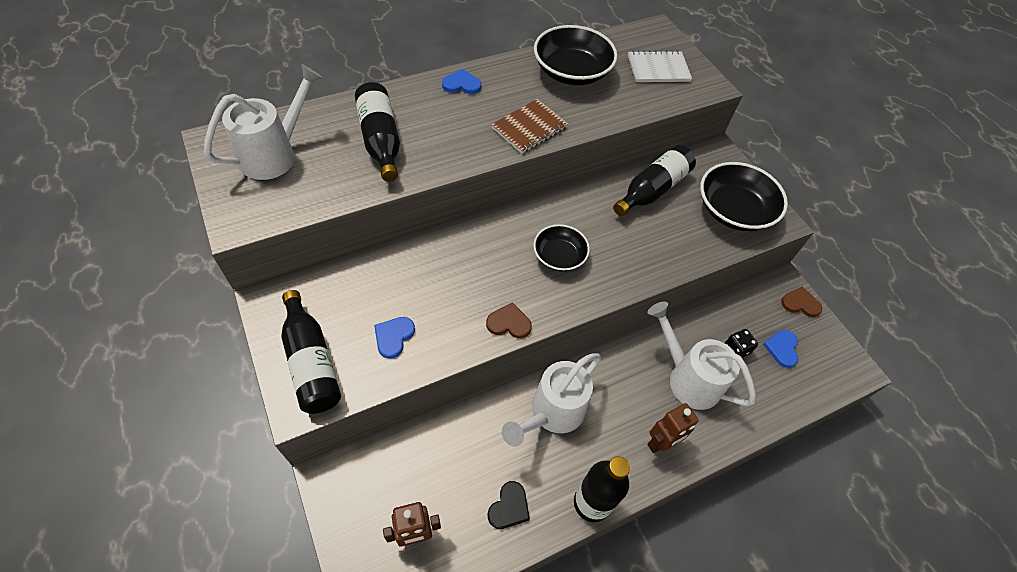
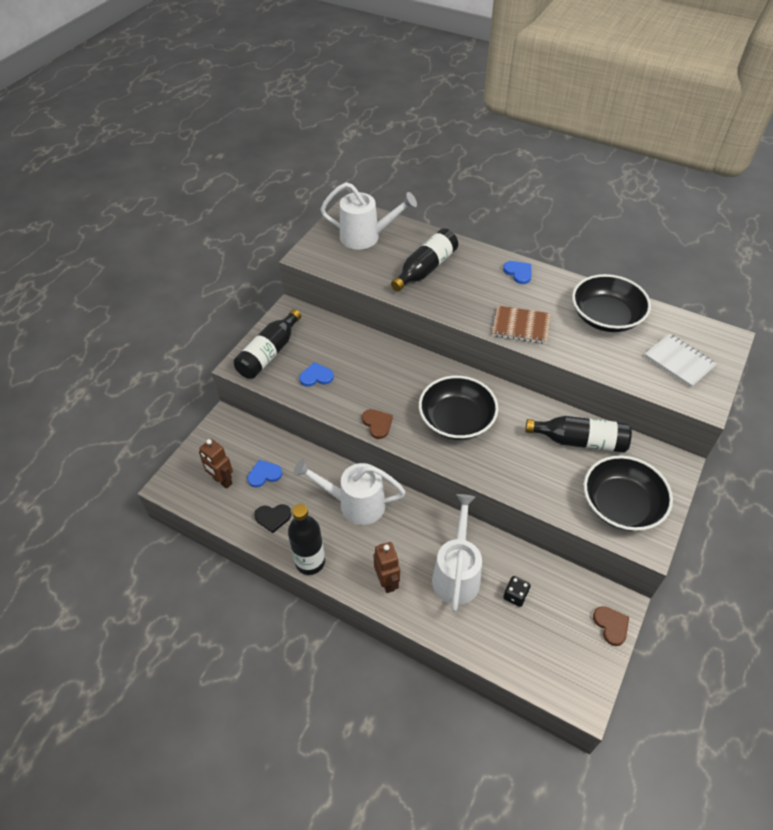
camera: 60 degrees right, 5 degrees down
black bowl [533,224,590,271] -> black bowl [419,376,498,440], size x1.64
brown robot [647,403,699,453] -> brown robot turned 135 degrees counterclockwise [374,542,400,593]
blue heart [763,330,798,368] -> blue heart moved to [247,460,282,487]

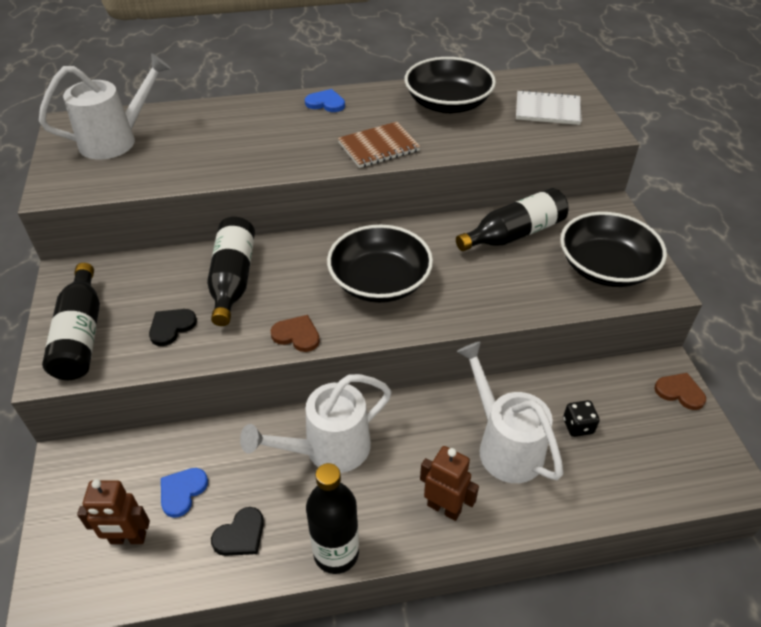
camera: 40 degrees left, 5 degrees down
blue heart [299,362,334,387] -> black heart [149,309,197,346]
black bottle [391,228,458,291] -> black bottle moved to [207,217,255,326]

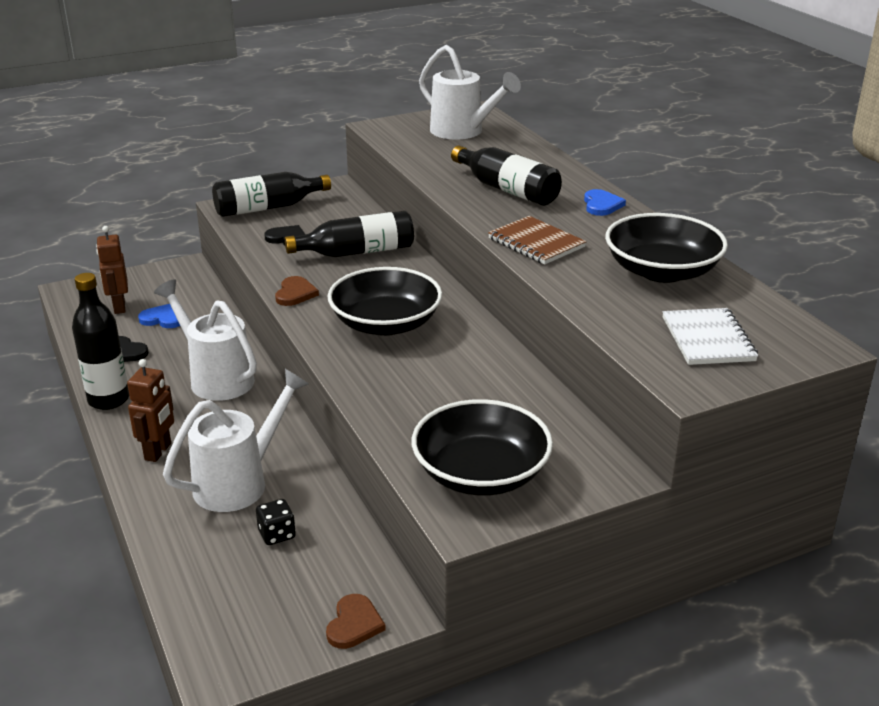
camera: 75 degrees right, 15 degrees down
black bottle [456,188,569,251] -> black bottle moved to [451,146,562,206]

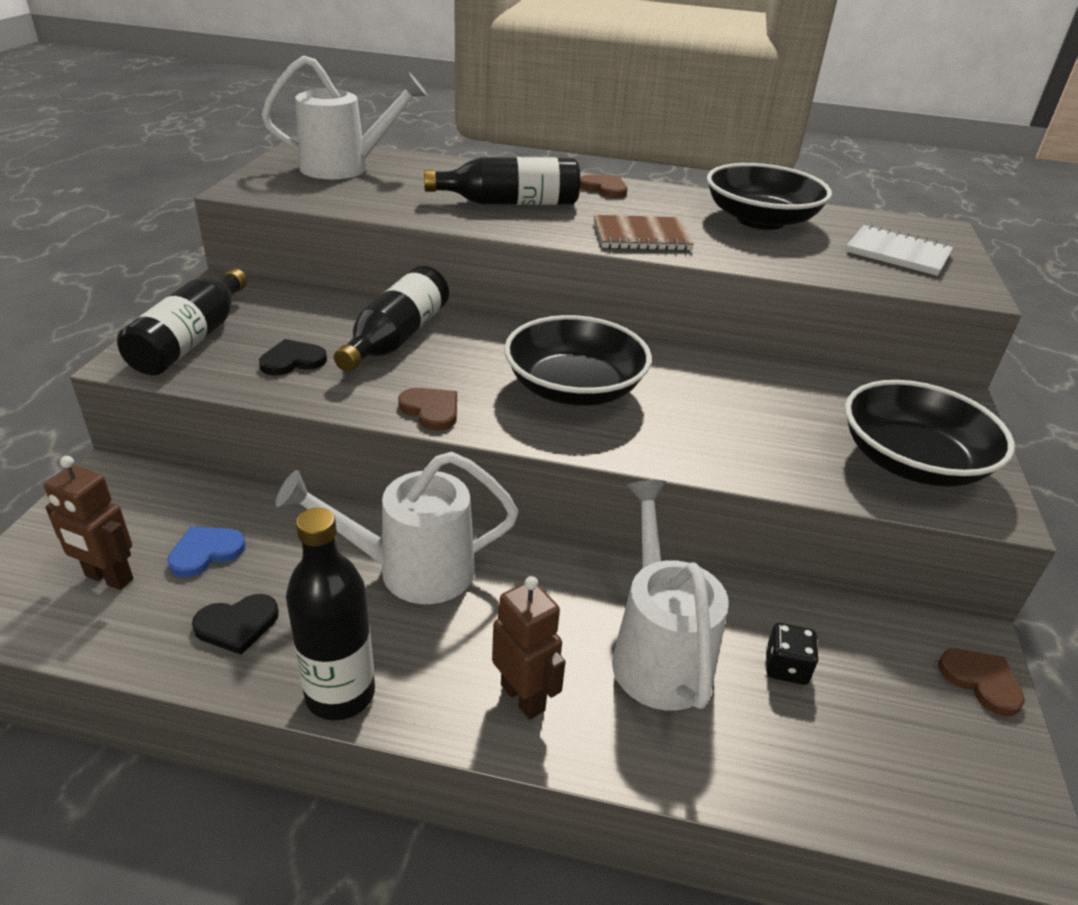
camera: 55 degrees left, 5 degrees up
blue heart [584,189,626,216] -> brown heart [580,175,627,198]

